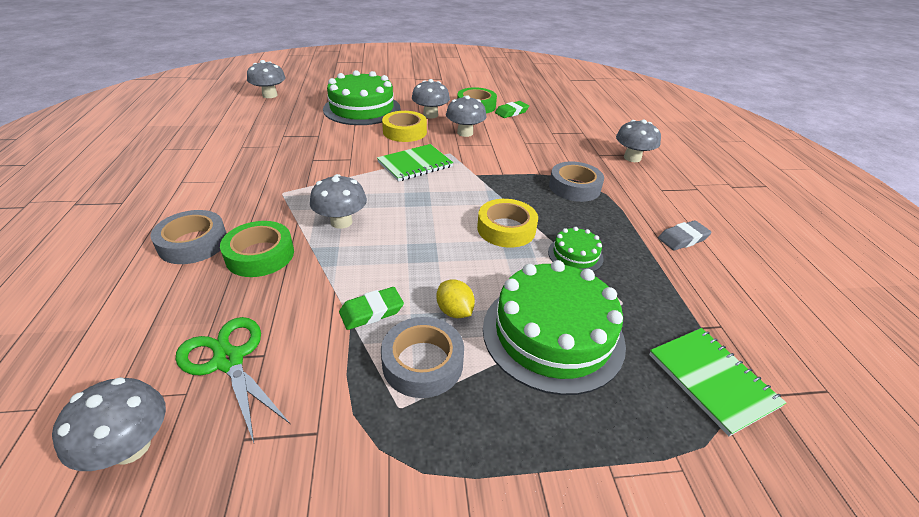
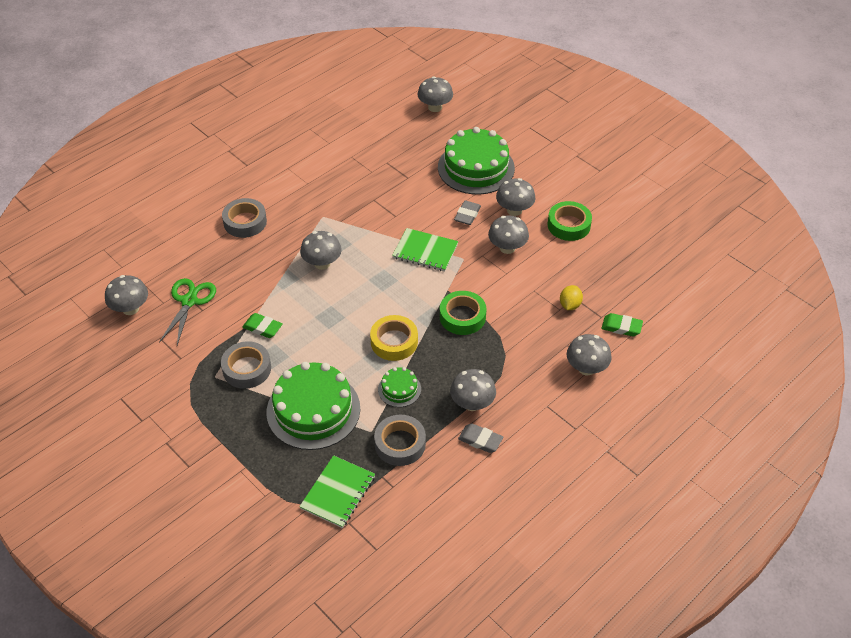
camera: 55 degrees right, 10 degrees up
green tape [220,221,294,277] -> green tape moved to [440,291,486,335]
yellow tape [382,111,427,142] -> grey eraser [454,200,481,225]
yellow lemon [436,280,475,318] -> yellow lemon moved to [560,285,583,310]
green eraser [495,101,529,118] -> green eraser moved to [602,313,643,337]
grey tape [549,162,604,202] -> grey tape moved to [374,415,426,466]
none -> grey mushroom [450,369,496,411]

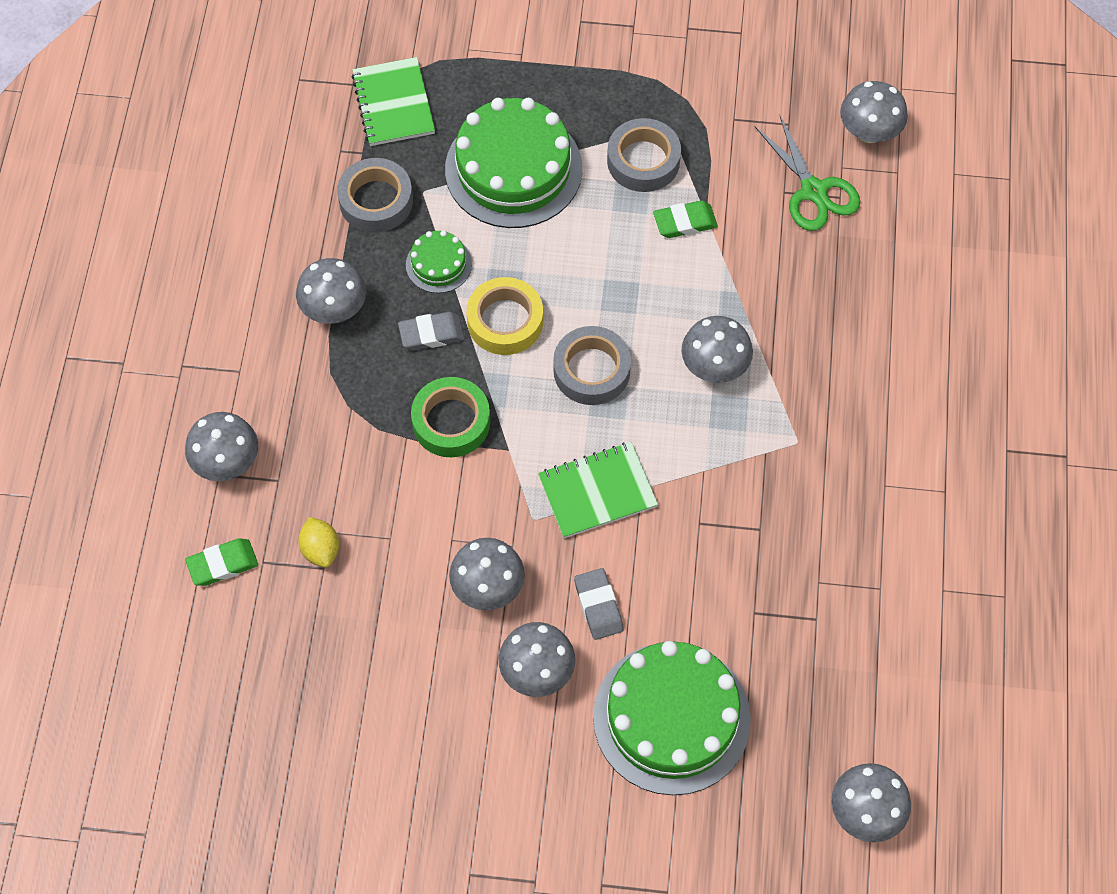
camera: 140 degrees right, 15 degrees up
grey tape [222,198,267,238] -> grey tape moved to [553,326,631,405]
grey eraser [458,423,503,453] -> grey eraser moved to [398,312,465,350]
green tape [547,201,592,241] -> none

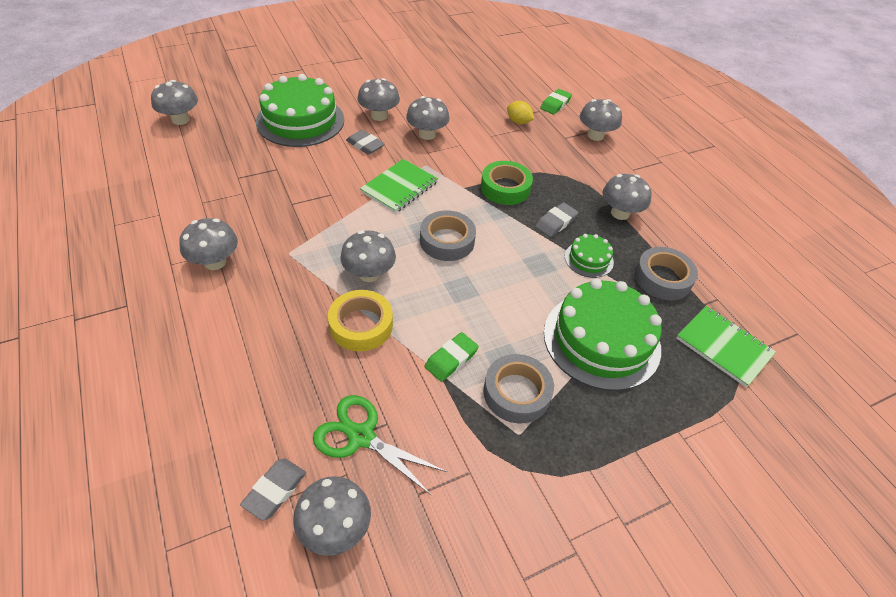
camera: 145 degrees right, 15 degrees down
yellow tape [467,277,543,355] -> yellow tape moved to [328,290,393,351]
none -> grey mushroom [179,218,238,270]
none -> grey eraser [240,458,306,521]

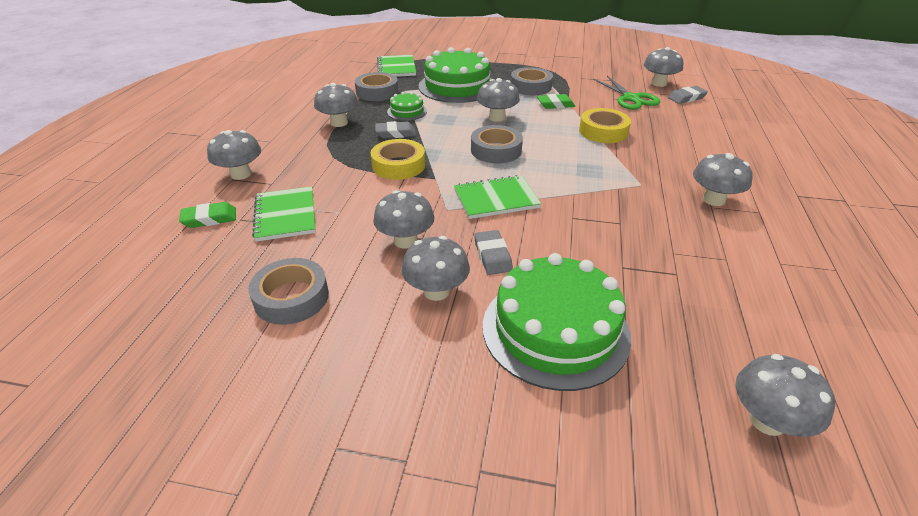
camera: 140 degrees left, 10 degrees down
grey mushroom [340,230,396,282] -> grey mushroom moved to [477,78,520,122]
green tape [481,161,533,205] -> yellow tape [371,139,425,180]
yellow lemon [507,101,534,124] -> green notebook [252,186,316,242]
none -> grey tape [248,258,329,325]

